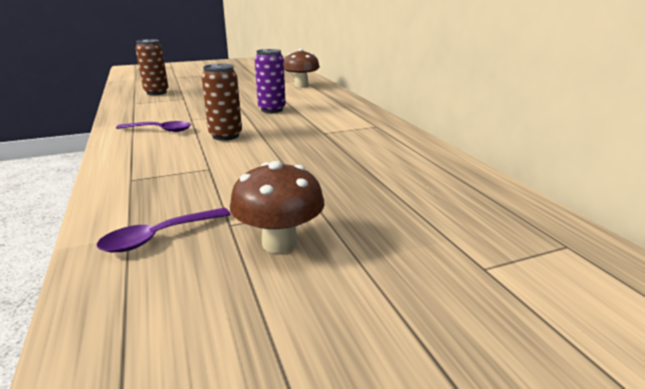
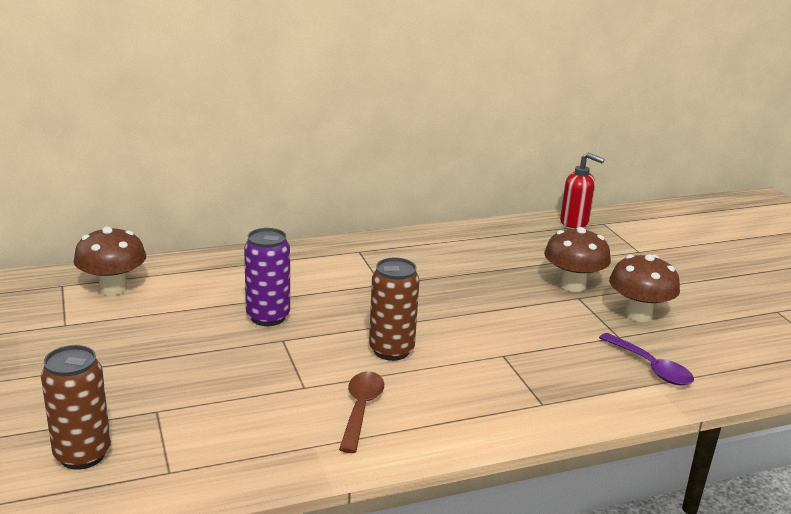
camera: 90 degrees left, 0 degrees up
purple spoon [116,121,191,132] -> brown spoon [339,372,384,453]
none -> brown mushroom [544,227,611,292]
none -> red soap dispenser [560,153,605,228]

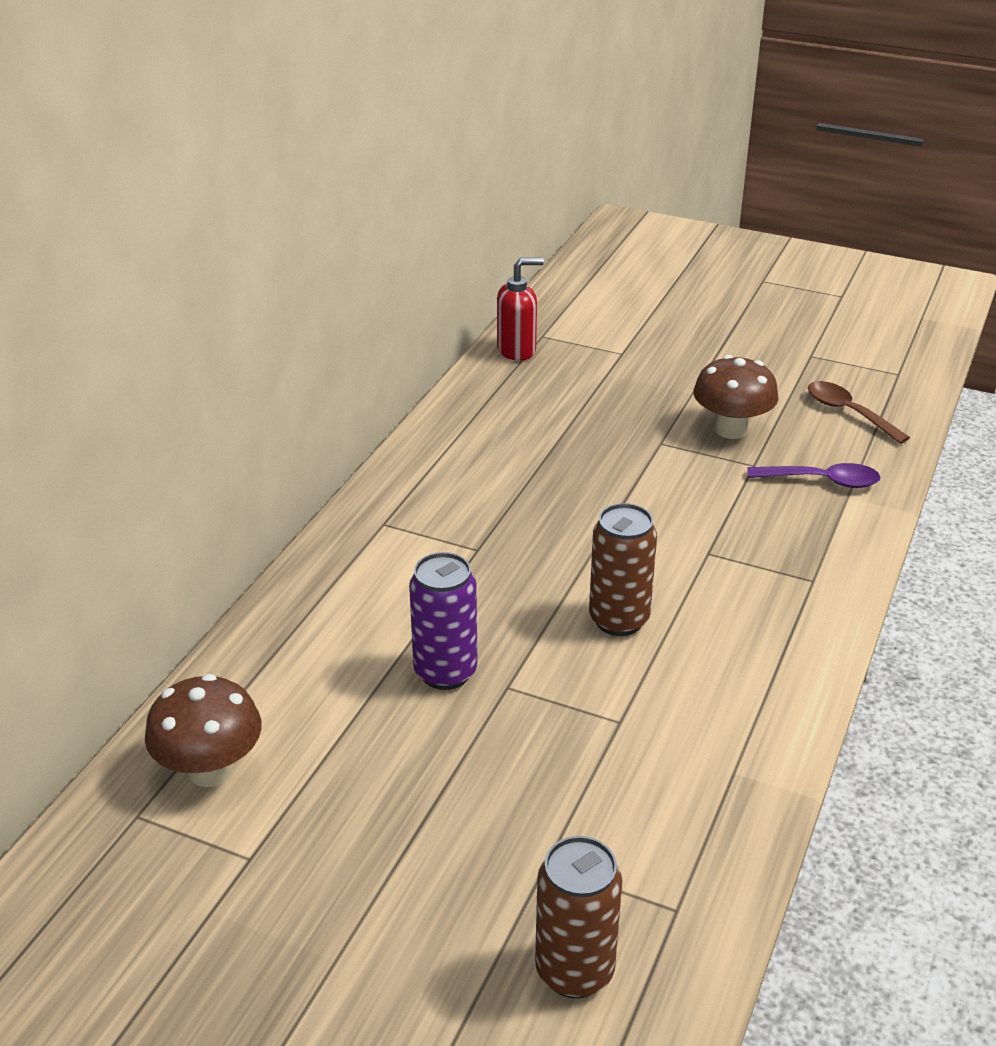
camera: 45 degrees left, 10 degrees up
brown spoon [339,372,384,453] -> brown spoon moved to [808,381,910,444]
brown mushroom [544,227,611,292] -> none

